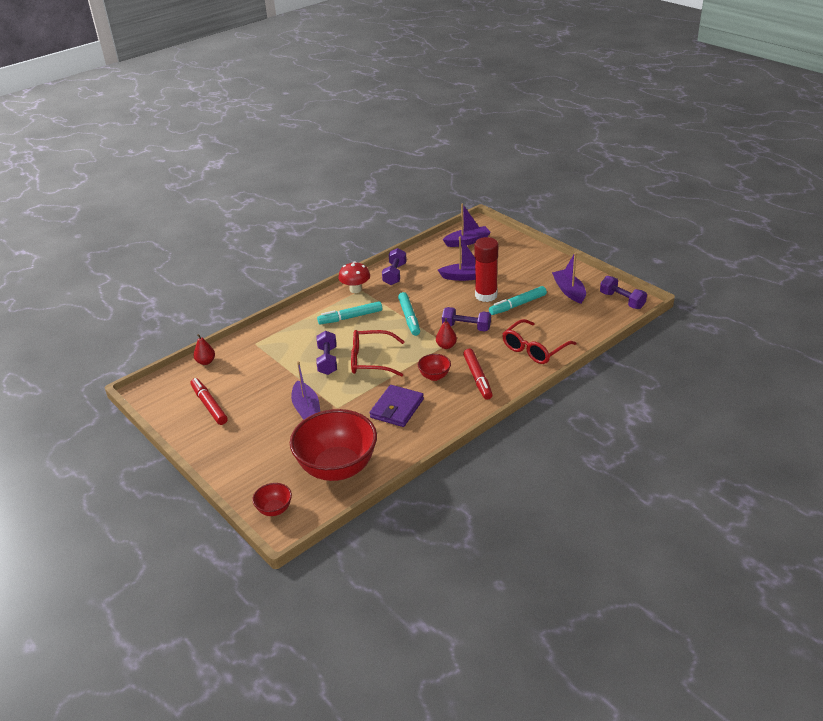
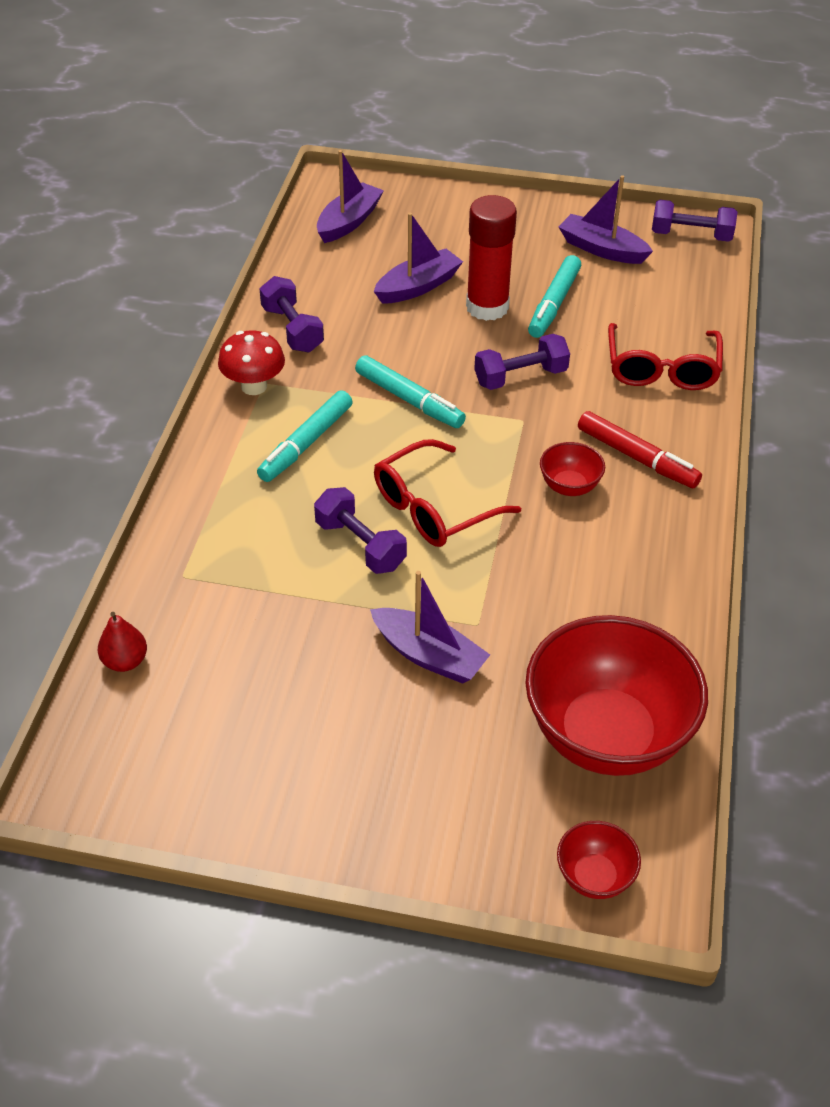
camera: 40 degrees left, 10 degrees up
red marker [190,378,228,425] -> none
purple wallet [370,385,424,427] -> none
red pear [436,318,457,349] -> none

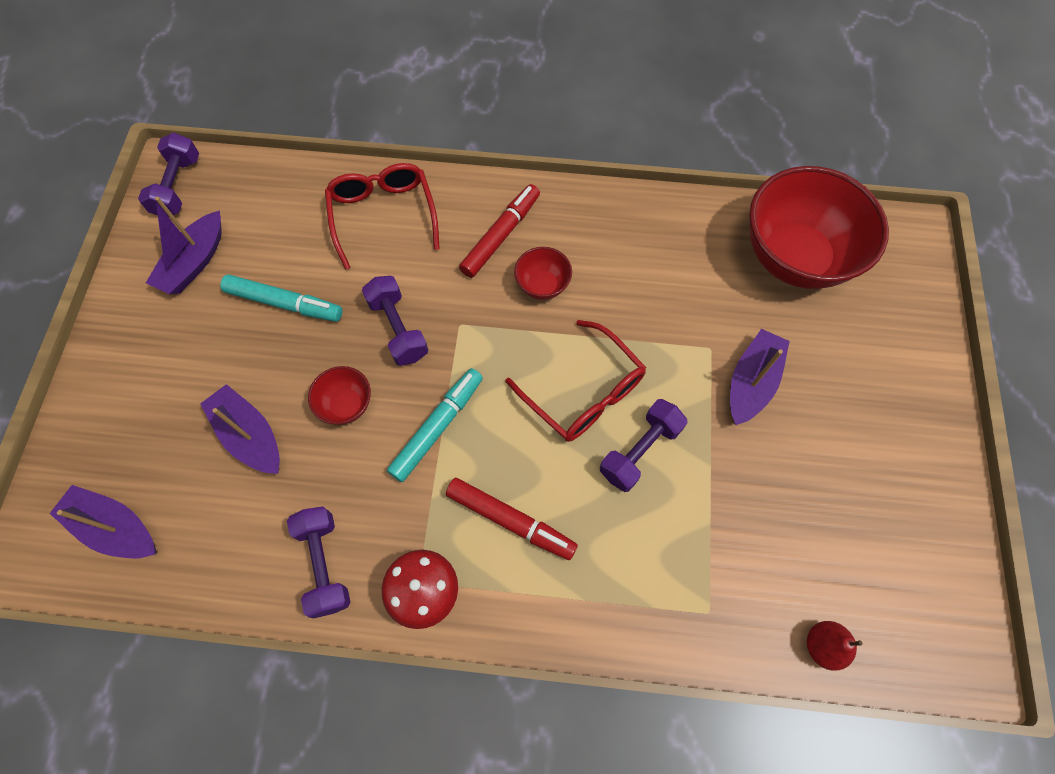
camera: 95 degrees left, 20 degrees up
turquoise marker [257,390,353,482] -> red marker [446,478,578,560]
purple dumbbell [260,276,324,353] -> purple dumbbell turned 75 degrees counterclockwise [287,506,351,618]
red glue stick [466,195,517,321] -> none
red bowl [557,821,641,899] -> red bowl moved to [308,366,371,425]
red glasses [608,323,723,390] -> red glasses turned 105 degrees counterclockwise [325,163,440,270]

